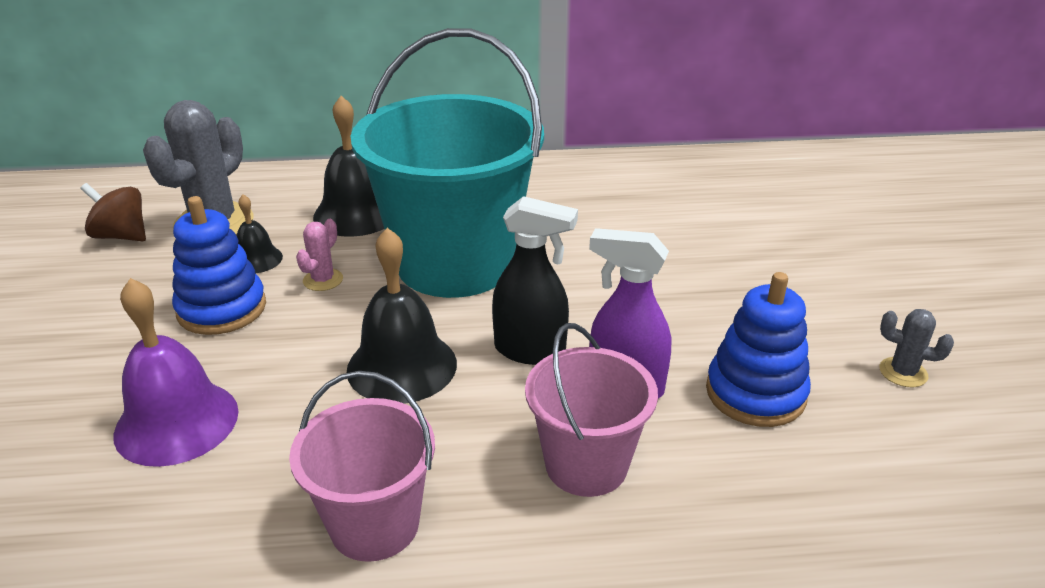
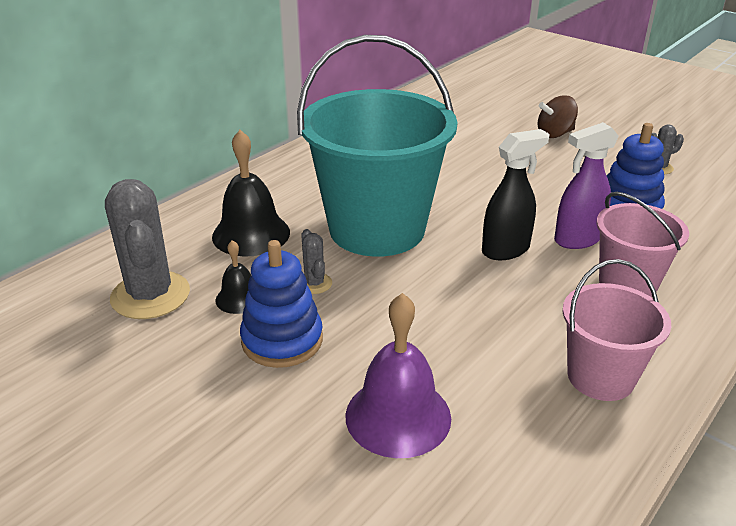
camera: 45 degrees left, 0 degrees up
brown spinning top [80,183,146,241] -> brown spinning top moved to [538,95,578,138]
pink cactus [296,219,343,291] -> grey cactus [301,229,332,294]
black bell [347,228,457,403] -> none

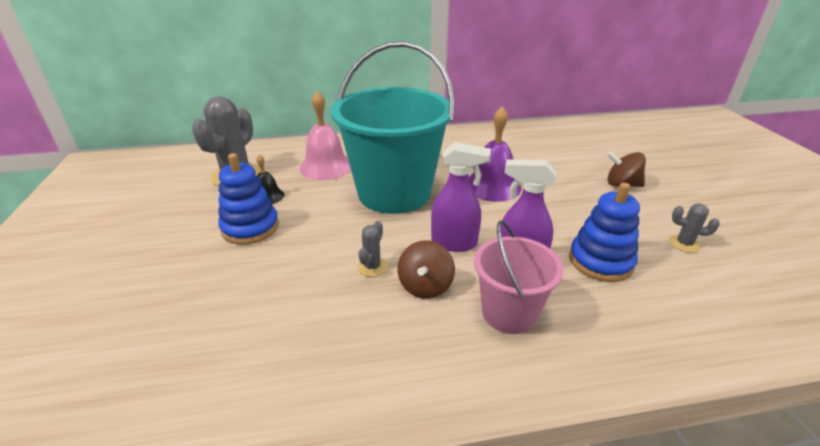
camera: 40 degrees right, 0 degrees up
black bell [212,130,290,257] -> pink bell [299,91,351,180]
grey cactus [301,229,332,294] -> grey cactus moved to [358,221,388,277]
purple bell [345,293,451,458] -> purple bell moved to [469,106,521,202]
black spray bottle [482,129,550,260] -> purple spray bottle [431,142,491,252]
pink bucket [562,259,671,401] -> none
none -> brown spinning top [398,241,455,299]

